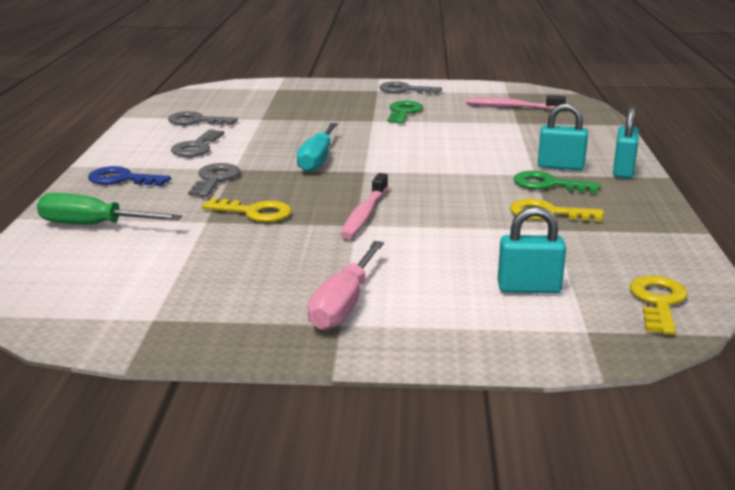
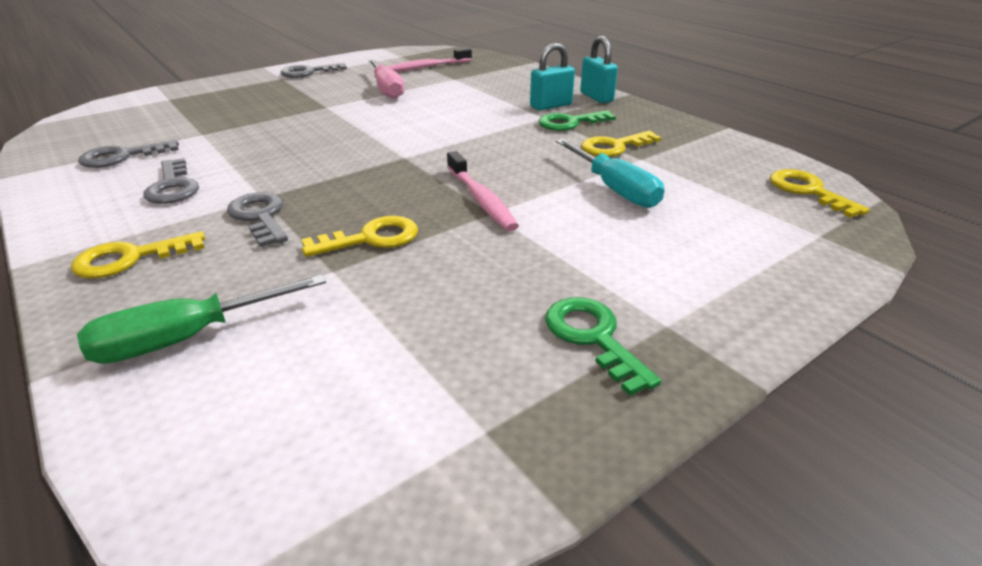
camera: 40 degrees left, 10 degrees up
blue key [88,166,171,186] -> yellow key [71,231,205,279]
turquoise screwdriver [297,123,338,172] -> turquoise screwdriver moved to [556,139,664,208]
pink screwdriver [308,241,384,330] -> pink screwdriver moved to [368,59,404,99]
green key [387,101,423,124] -> green key moved to [545,297,661,396]
turquoise padlock [498,206,566,293] -> none

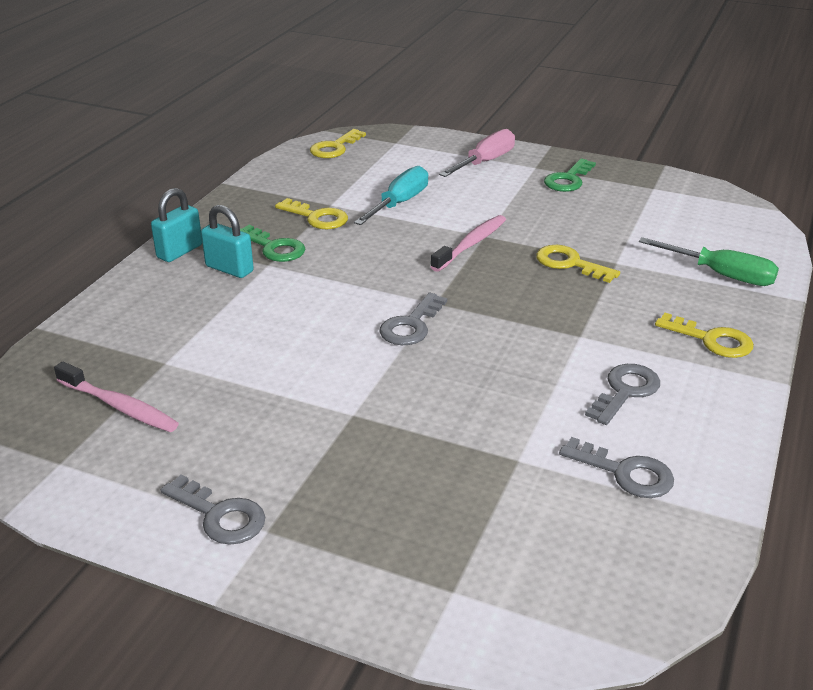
camera: 120 degrees left, 0 degrees up
grey key [227,192,288,247] -> grey key moved to [379,293,447,345]
pink screwdriver [368,59,404,99] -> pink screwdriver moved to [439,129,515,177]

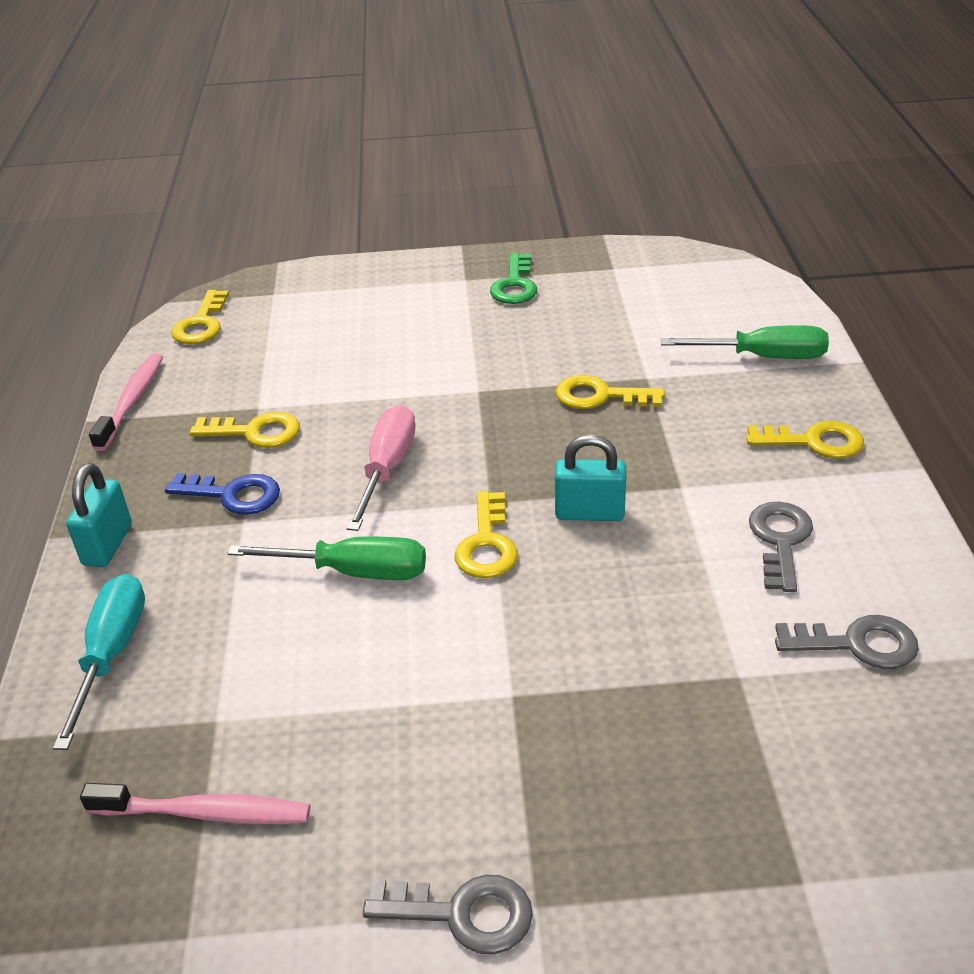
camera: 25 degrees left, 5 degrees up
turquoise padlock [201,205,254,278] -> turquoise padlock moved to [555,435,626,521]
green key [240,225,305,262] -> blue key [165,473,280,515]
turquoise screwdriver [354,166,428,225] -> turquoise screwdriver moved to [53,574,145,750]
grey key [379,293,447,345] -> yellow key [455,491,518,578]
pink toothbrush [430,215,506,272] -> pink toothbrush moved to [89,353,163,451]
pink screwdriver [439,129,515,177] -> pink screwdriver moved to [346,405,416,531]
none -> green screwdriver [227,537,426,580]

